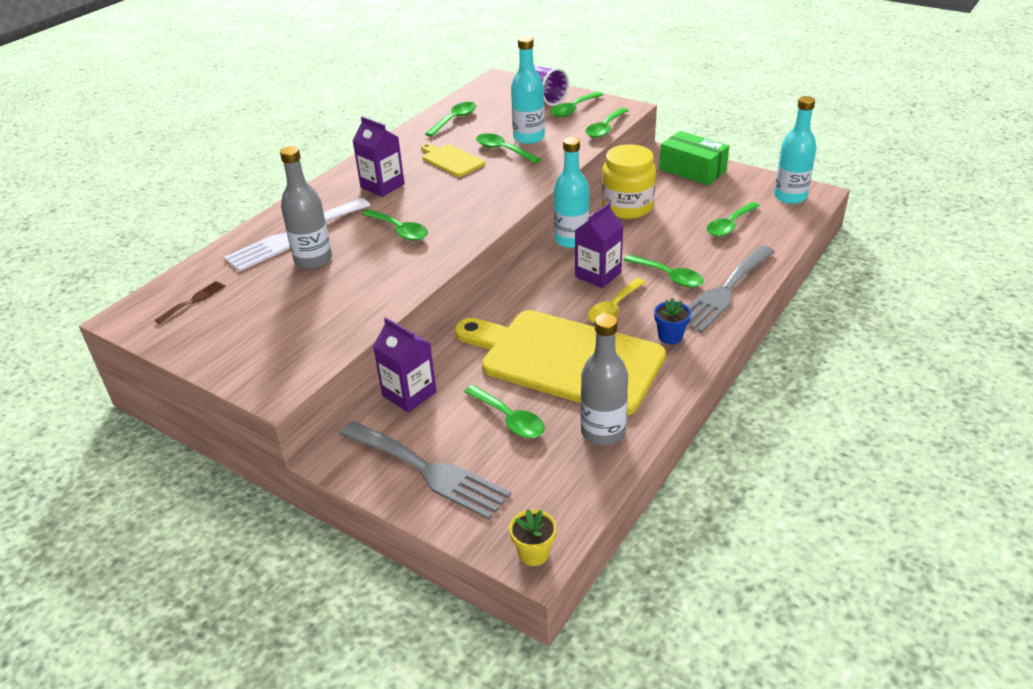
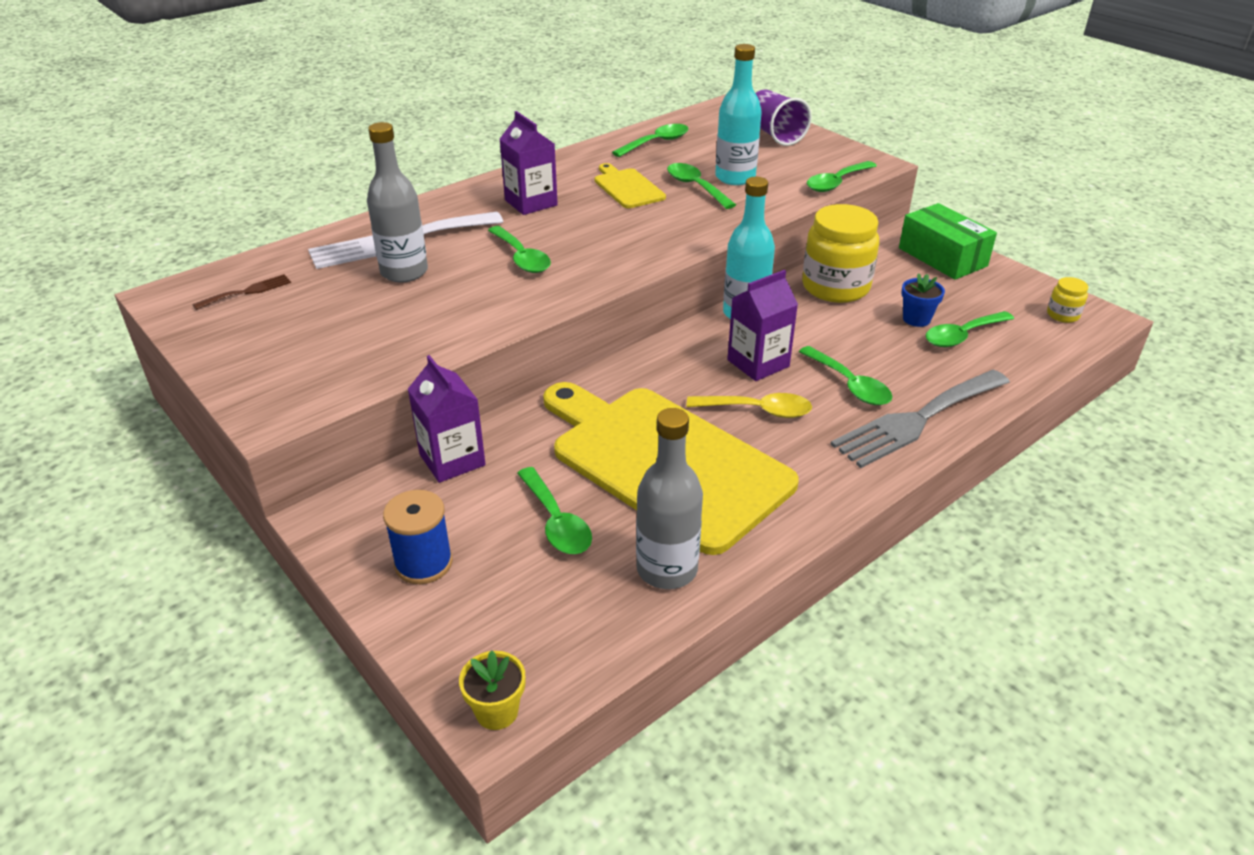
camera: 15 degrees right, 0 degrees up
grey fork [339,421,511,520] -> blue spool [383,490,453,584]
green spoon [550,92,603,117] -> none
yellow spoon [588,278,646,324] -> yellow spoon turned 135 degrees counterclockwise [687,393,812,418]
blue flower pot [654,298,691,344] -> blue flower pot moved to [901,273,945,327]
turquoise bottle [774,96,816,204] -> yellow jar [1047,277,1088,323]

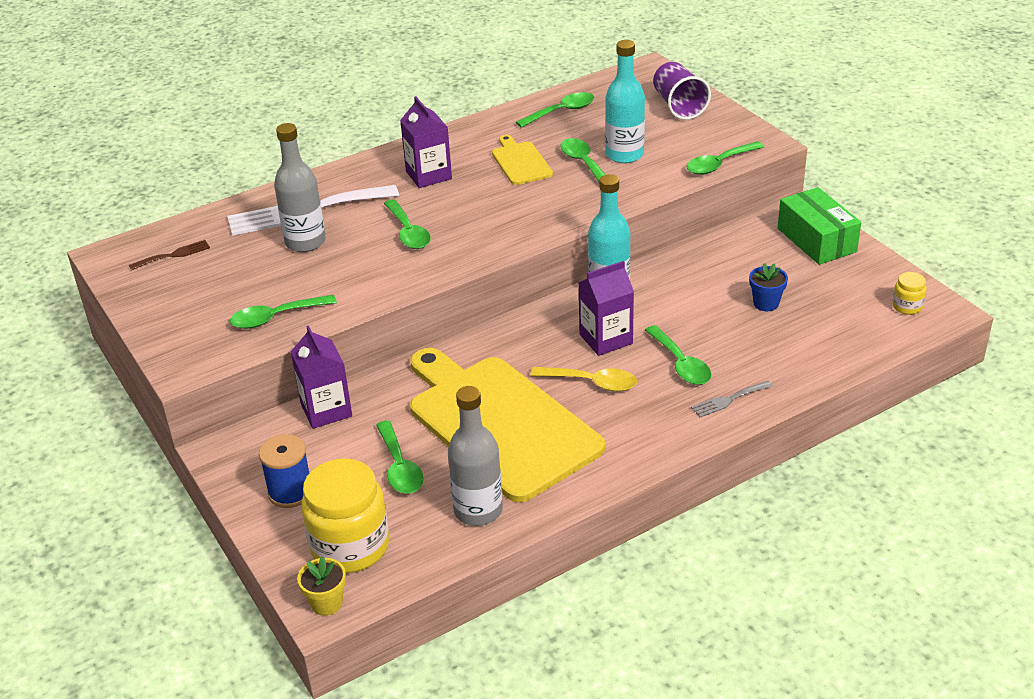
camera: 10 degrees right, 0 degrees up
yellow jar [802,204,879,303] -> yellow jar moved to [301,459,389,573]
grey fork [830,370,1010,468] -> grey fork [691,381,773,418], size x0.45
green spoon [925,311,1014,347] -> green spoon moved to [230,295,337,329]

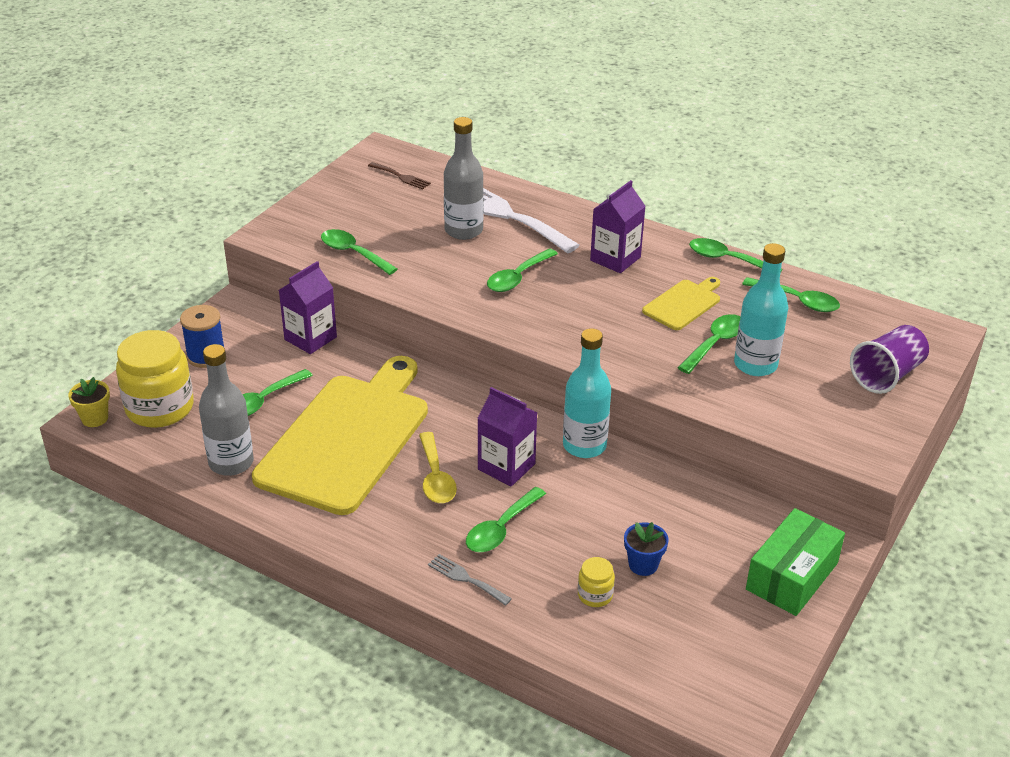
camera: 60 degrees right, 0 degrees up
green spoon [687,141,764,175] -> green spoon moved to [689,238,782,273]
yellow jar [892,272,927,315] -> yellow jar moved to [578,557,615,607]

